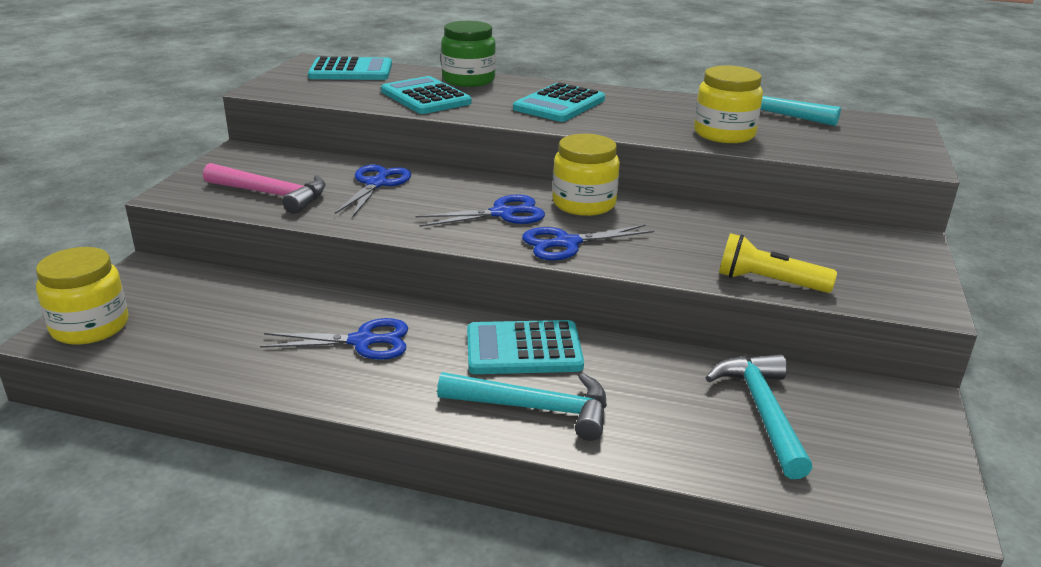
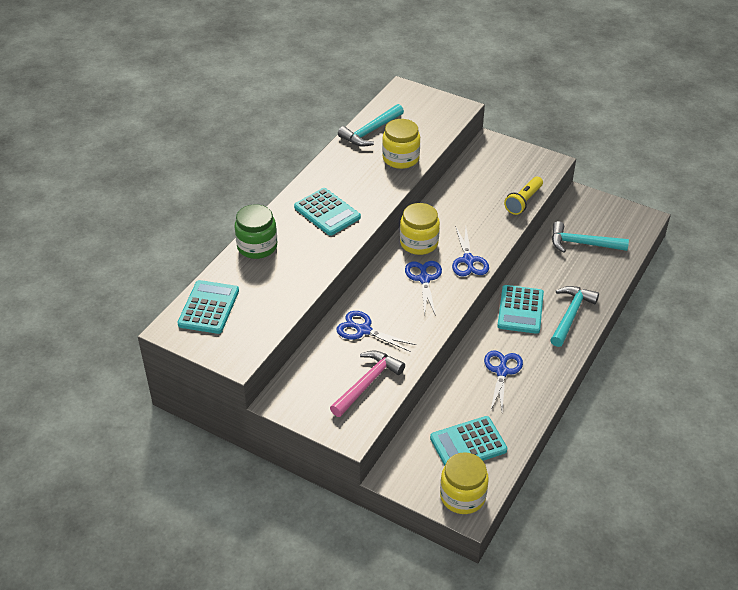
camera: 75 degrees left, 15 degrees up
turquoise calculator [381,76,471,114] -> turquoise calculator moved to [430,416,507,466]

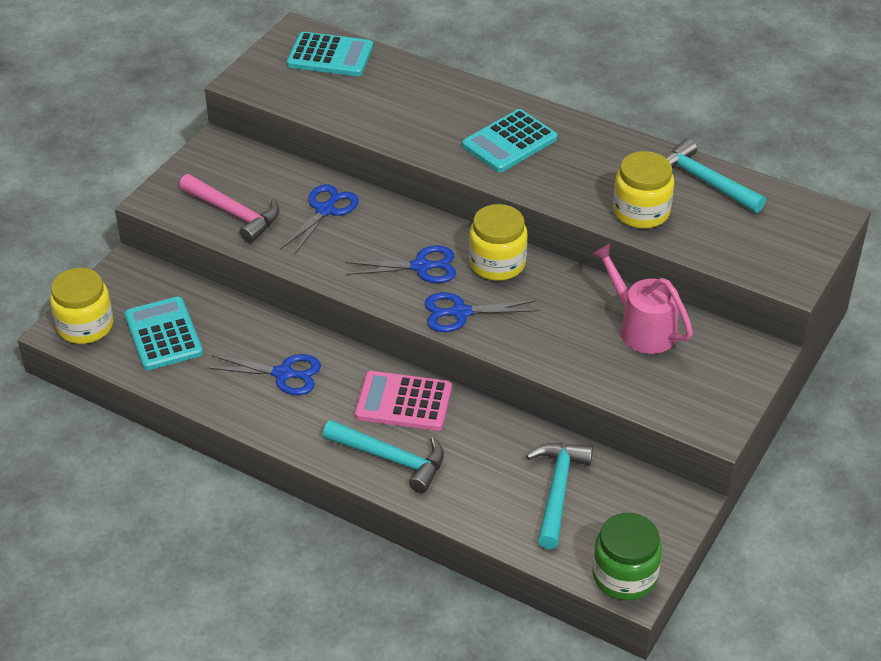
camera: 90 degrees right, 0 degrees up
green jar [235,204,277,259] -> green jar moved to [592,513,662,600]
turquoise calculator [497,285,544,334] -> pink calculator [355,371,452,431]
yellow flashlight [504,177,543,215] -> none
none -> pink watering can [591,243,693,354]

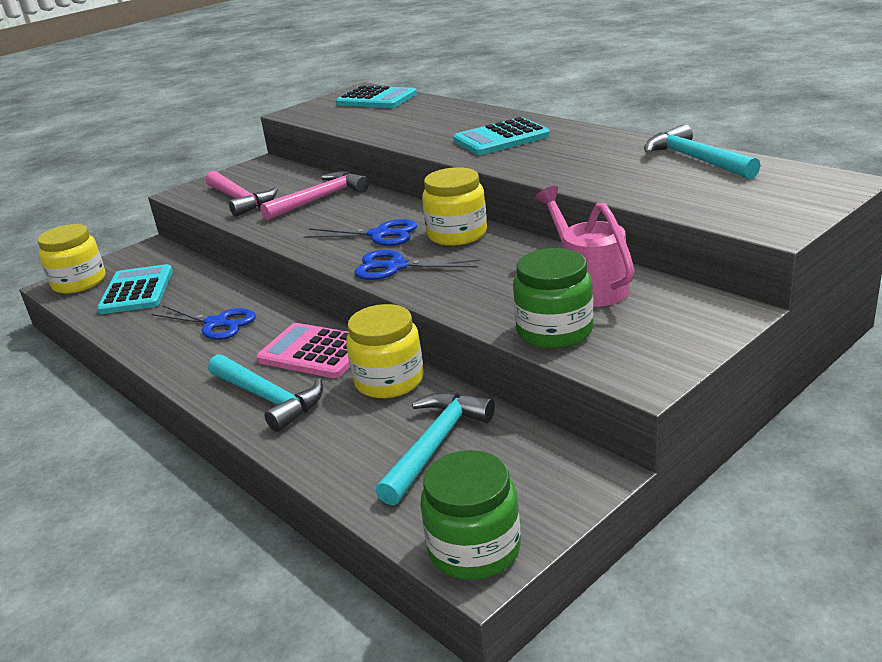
camera: 20 degrees right, 15 degrees down
blue scissors [281,184,359,255] -> pink hammer [260,171,369,221]
yellow jar [613,151,674,229] -> yellow jar moved to [346,304,424,398]
none -> green jar [513,248,594,349]

